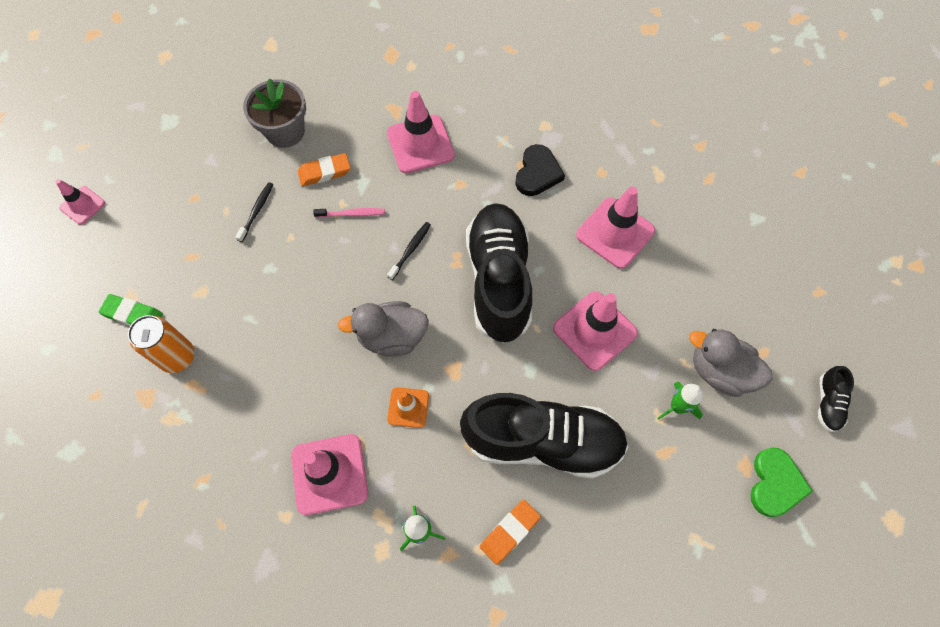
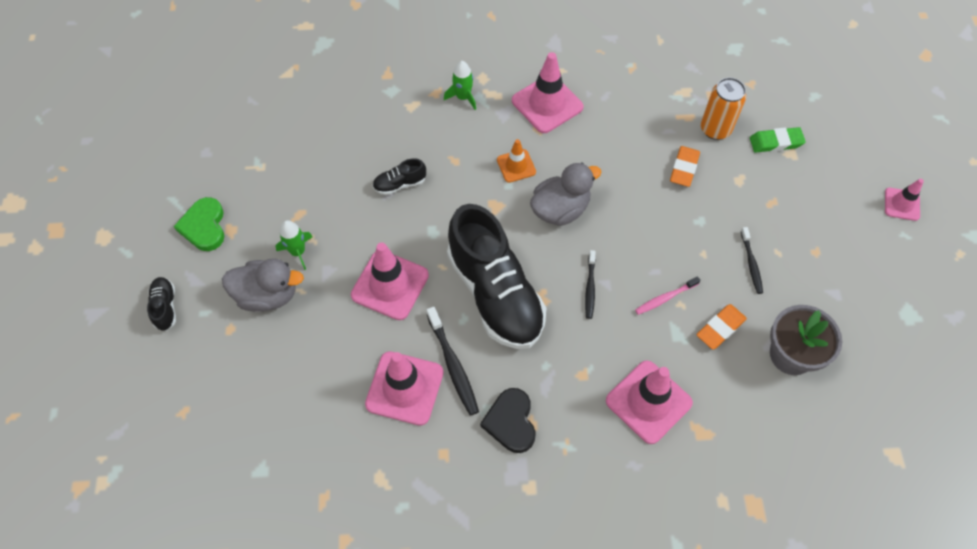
camera: 155 degrees right, 5 degrees down
black shoe [460,393,629,479] -> black shoe [373,158,426,195], size x0.40
orange eraser [480,500,541,565] -> orange eraser moved to [670,146,700,187]
none -> black toothbrush [427,307,479,416]

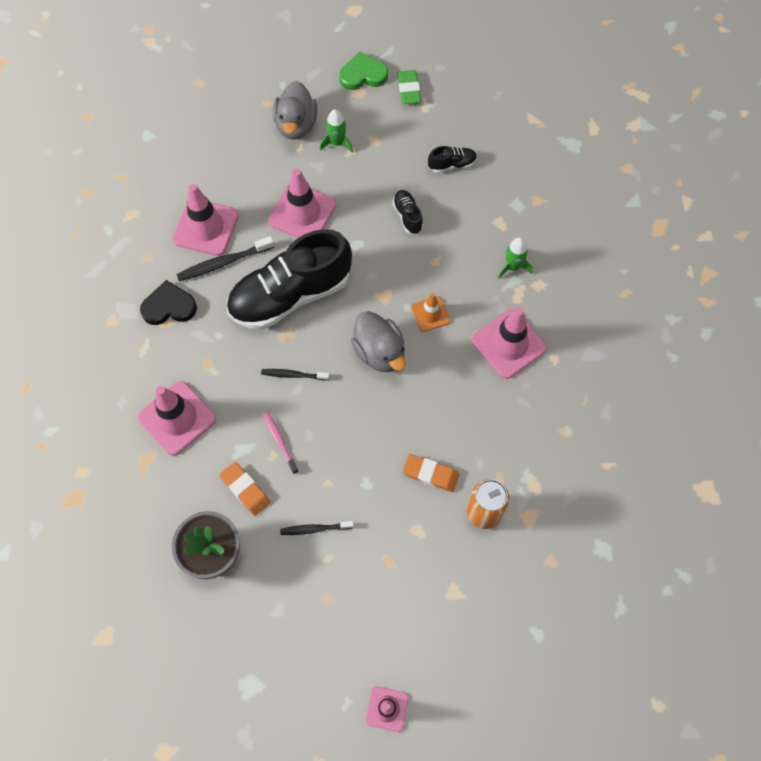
camera: 90 degrees right, 5 degrees up
black shoe [147,277,176,331] -> black shoe moved to [428,146,477,173]
green eraser [750,127,806,152] -> green eraser moved to [398,70,421,104]

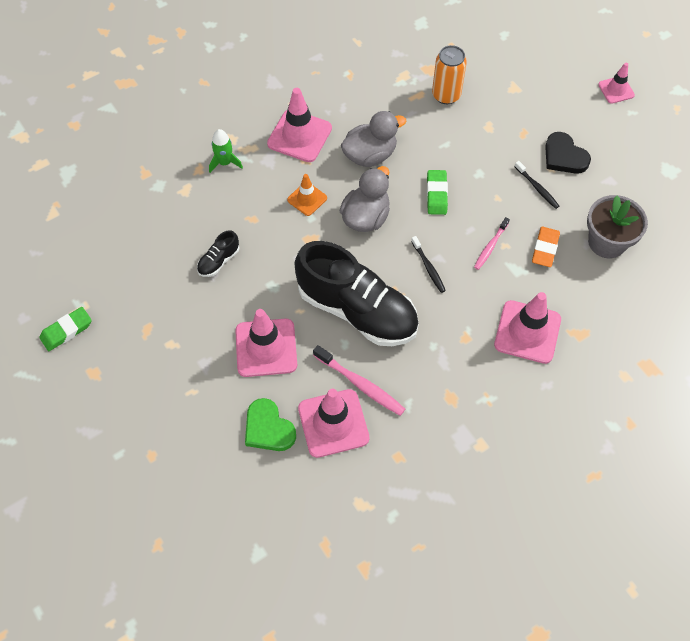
camera: 120 degrees left, 5 degrees down
black heart [140,280,197,325] -> black heart moved to [545,132,591,174]
black toothbrush [176,236,274,281] -> pink toothbrush [313,345,405,416]
grey duck [273,81,317,140] -> grey duck moved to [341,111,406,167]
green rocket [320,109,353,153] -> none
green heart [339,52,388,90] -> green heart moved to [245,398,296,451]
orange eraser [403,454,459,492] -> none
black shoe [428,146,477,173] -> none
none -> green eraser [427,170,448,215]

